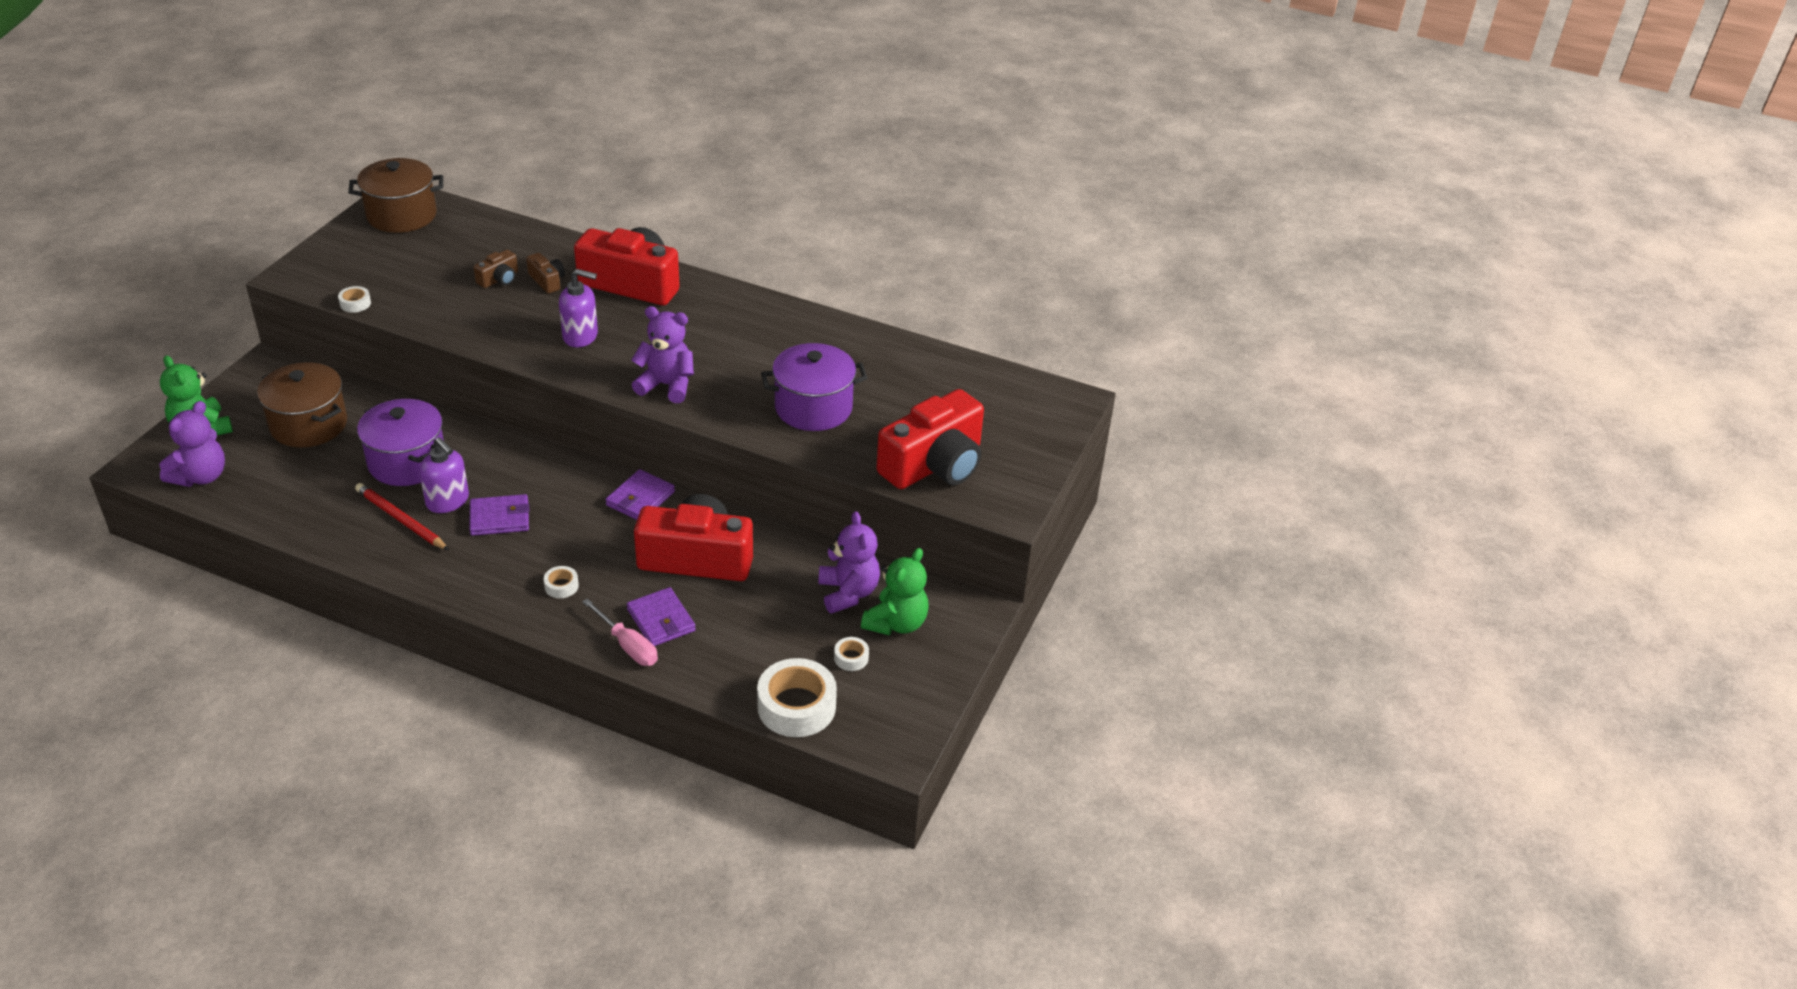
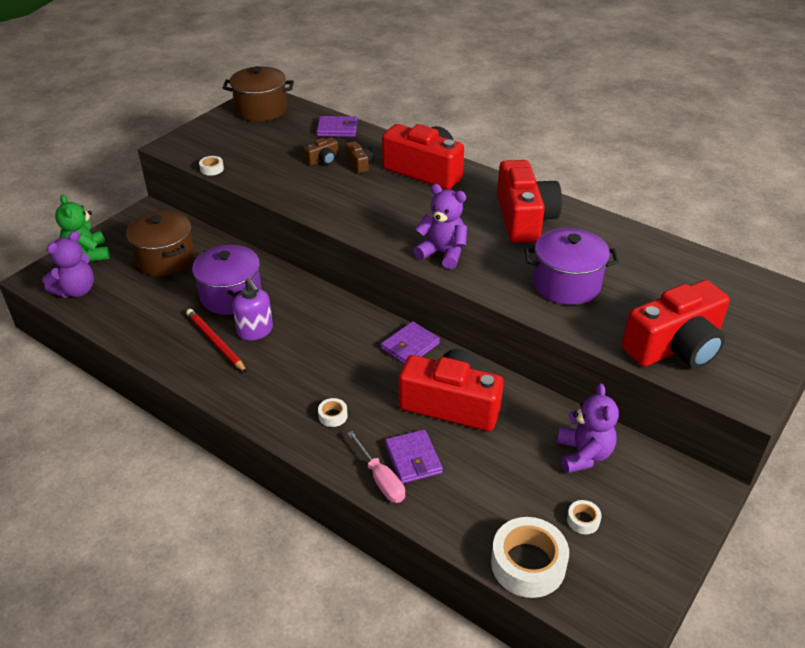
camera: 15 degrees right, 0 degrees up
purple wallet [469,494,529,536] -> purple wallet moved to [317,116,358,137]
purple soap dispenser [559,269,598,347] -> none
green teddy bear [861,548,929,636] -> none
none -> red camera [497,160,562,243]

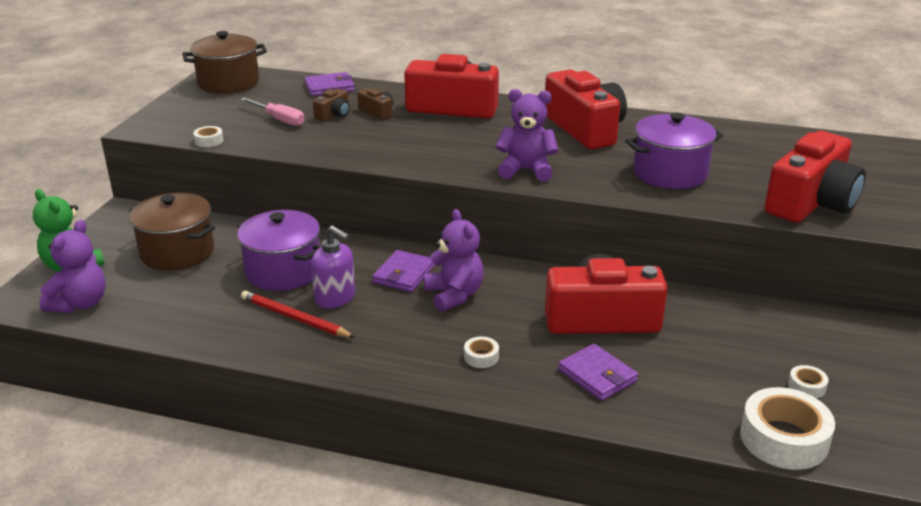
camera: 20 degrees left, 10 degrees down
pink screwdriver [347,431,405,503] -> pink screwdriver moved to [240,98,305,126]
purple wallet [381,321,440,364] -> purple wallet moved to [372,250,435,292]
purple teddy bear [557,383,619,473] -> purple teddy bear moved to [424,209,484,312]

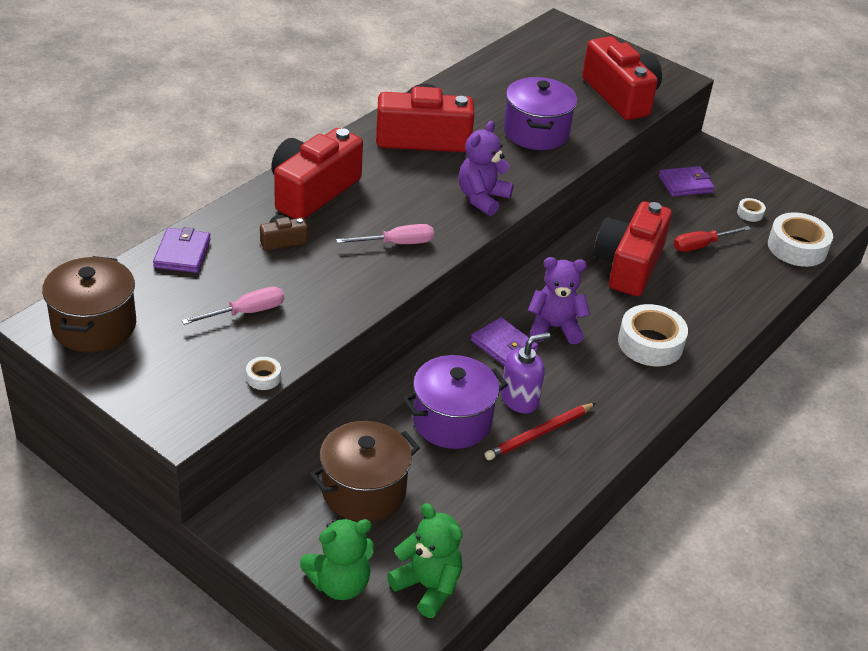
camera: 70 degrees left, 10 degrees up
purple teddy bear [39,220,106,313] -> green teddy bear [387,503,463,618]
brown camera [313,89,350,121] -> none
white tape [464,337,499,368] -> white tape [618,304,688,366], size x2.19
purple wallet [558,344,638,401] -> purple wallet moved to [659,166,714,197]
none -> pink screwdriver [336,224,434,244]
none -> red screwdriver [674,226,751,252]

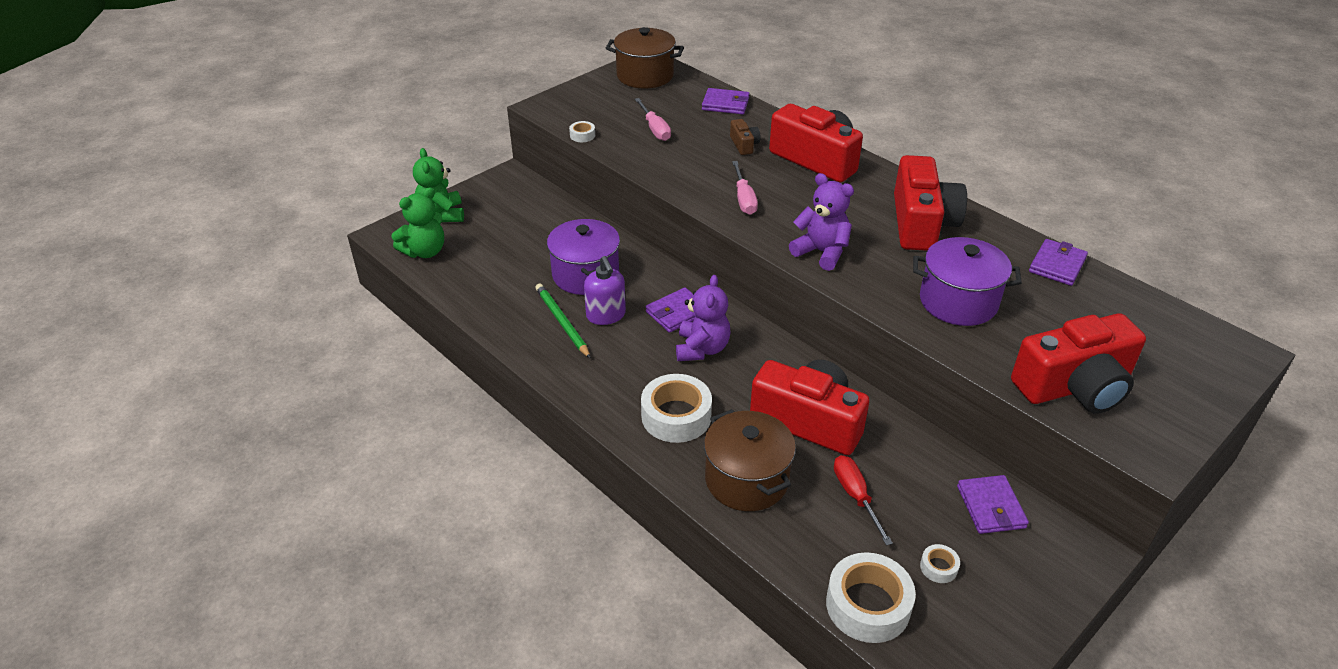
camera: 100 degrees right, 0 degrees up
brown pot [310,421,420,522] -> brown pot moved to [704,409,796,511]
red pencil [485,403,596,460] -> green pencil [535,284,591,359]
none -> purple wallet [1029,239,1088,286]

